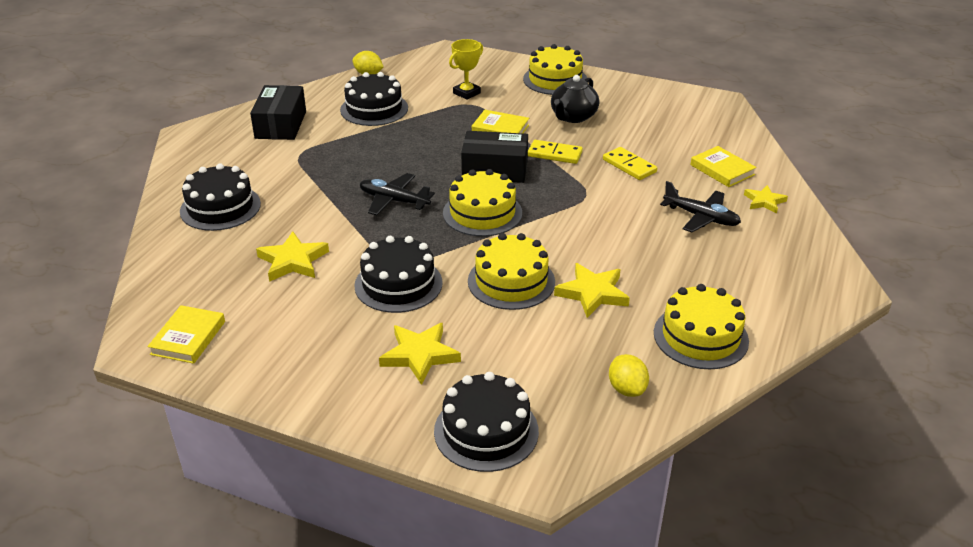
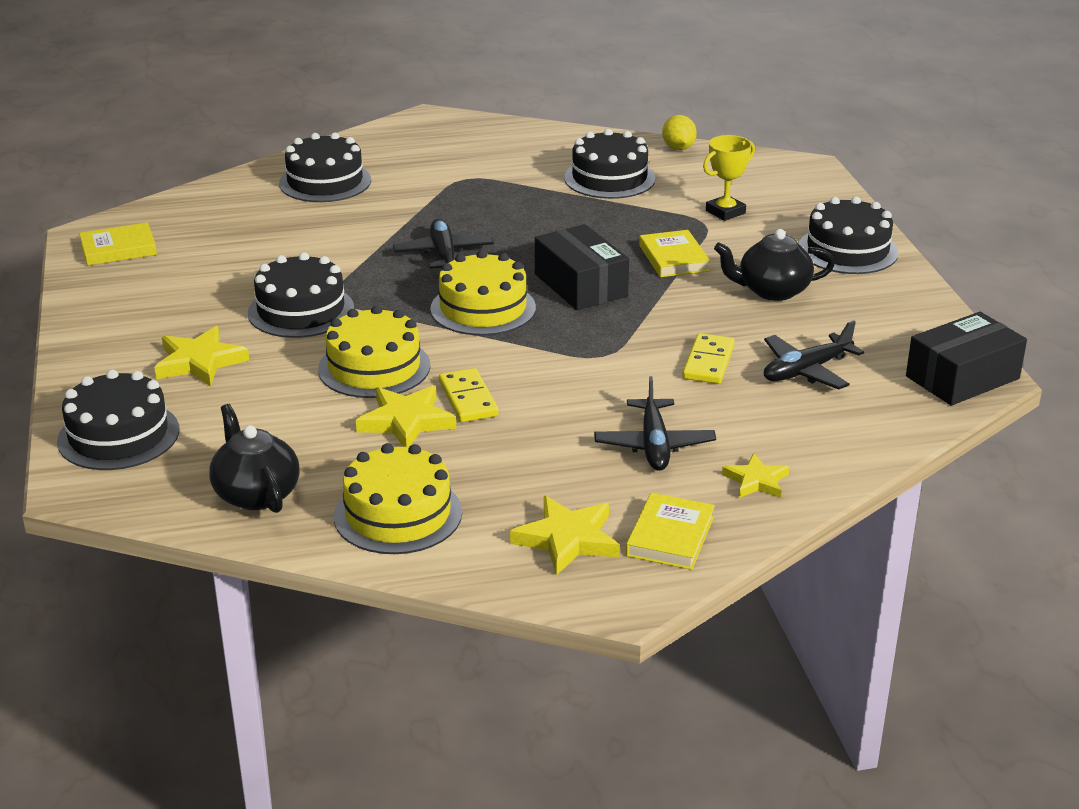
camera: 55 degrees right, 5 degrees down
black box [250,85,306,140] -> black box moved to [906,312,1027,406]
yellow star [256,231,329,282] -> yellow star moved to [510,496,619,575]
yellow trophy [449,39,483,100] -> yellow trophy turned 45 degrees counterclockwise [703,135,755,221]
yellow cake [523,44,587,95] -> black cake [799,197,899,274]
yellow domino [528,140,583,164] -> yellow domino moved to [439,368,499,422]
yellow lemon [609,354,649,397] -> black teapot [209,404,300,513]
yellow book [690,146,757,187] -> yellow book moved to [626,492,715,570]
none -> black plane [764,320,864,390]

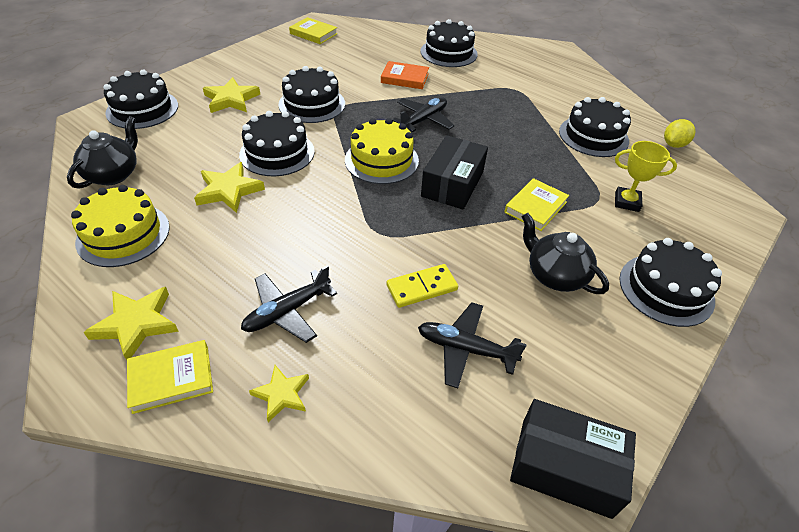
camera: 50 degrees right, 15 degrees up
yellow cake [318,306,430,398] -> black cake [239,111,315,176]
yellow domino [439,368,499,422] -> none
none -> orange book [381,61,429,89]

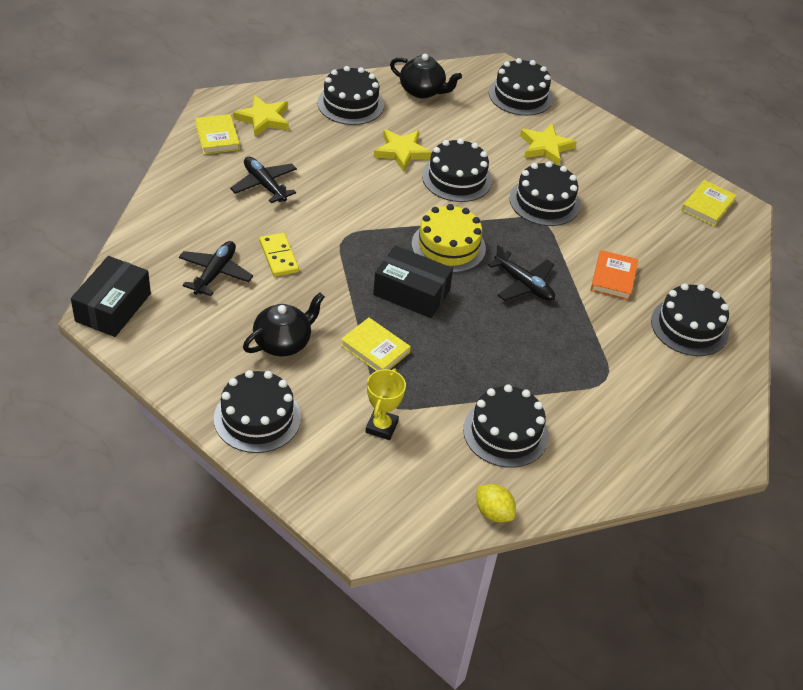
camera: 90 degrees right, 0 degrees up
yellow cake [71,185,170,267] -> black cake [317,66,384,125]
yellow star [249,365,309,422] -> none

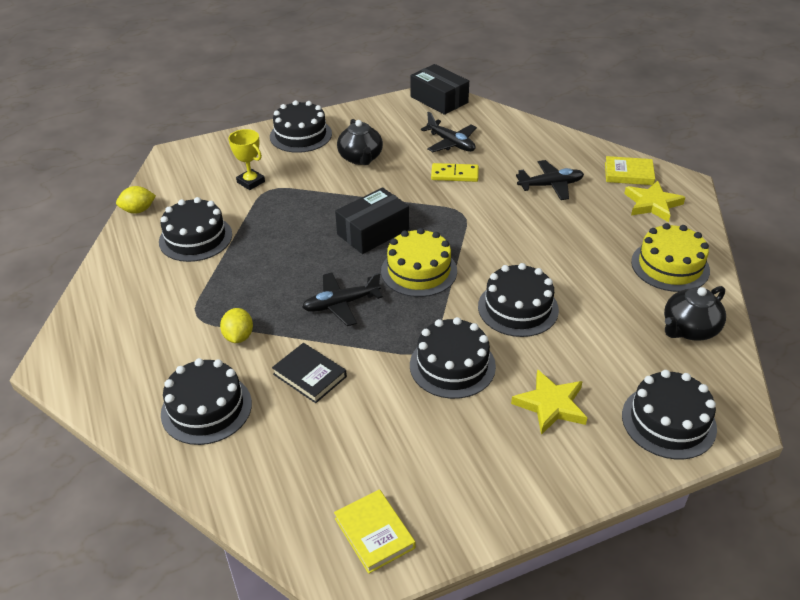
camera: 120 degrees right, 5 degrees down
black cake [317,66,384,125] -> yellow cake [631,223,710,292]
yellow book [341,318,411,371] -> none
yellow star [374,129,432,172] -> none
orange book [591,250,638,300] -> black book [272,343,347,403]
none -> yellow lemon [220,308,253,343]

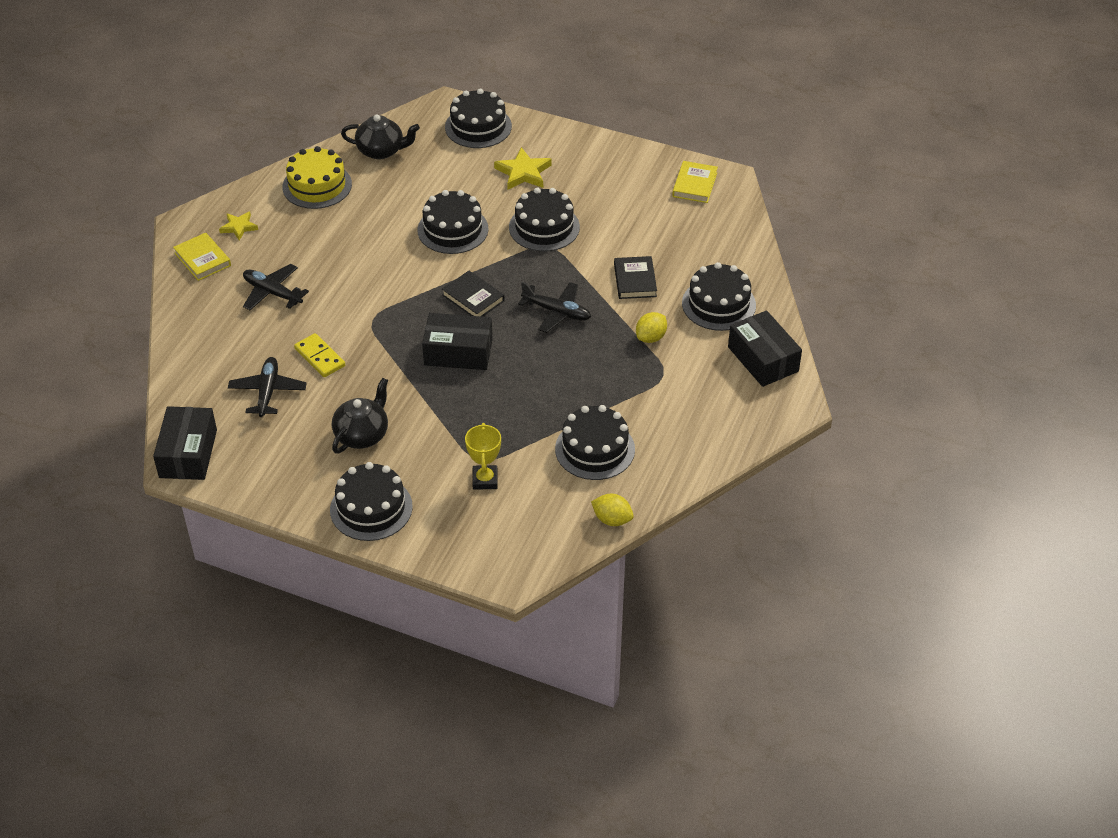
camera: 135 degrees left, 5 degrees up
yellow cake [381,228,457,297] -> black book [442,271,504,317]
yellow star [624,181,686,222] -> yellow star [219,211,258,240], size x0.64
none -> black box [728,310,802,387]

